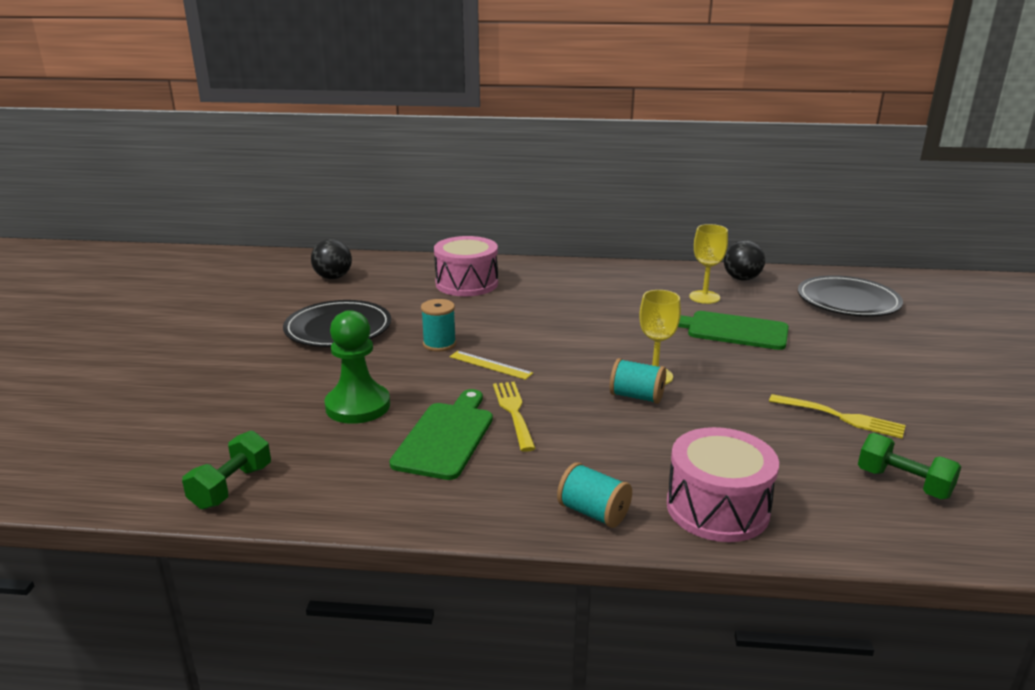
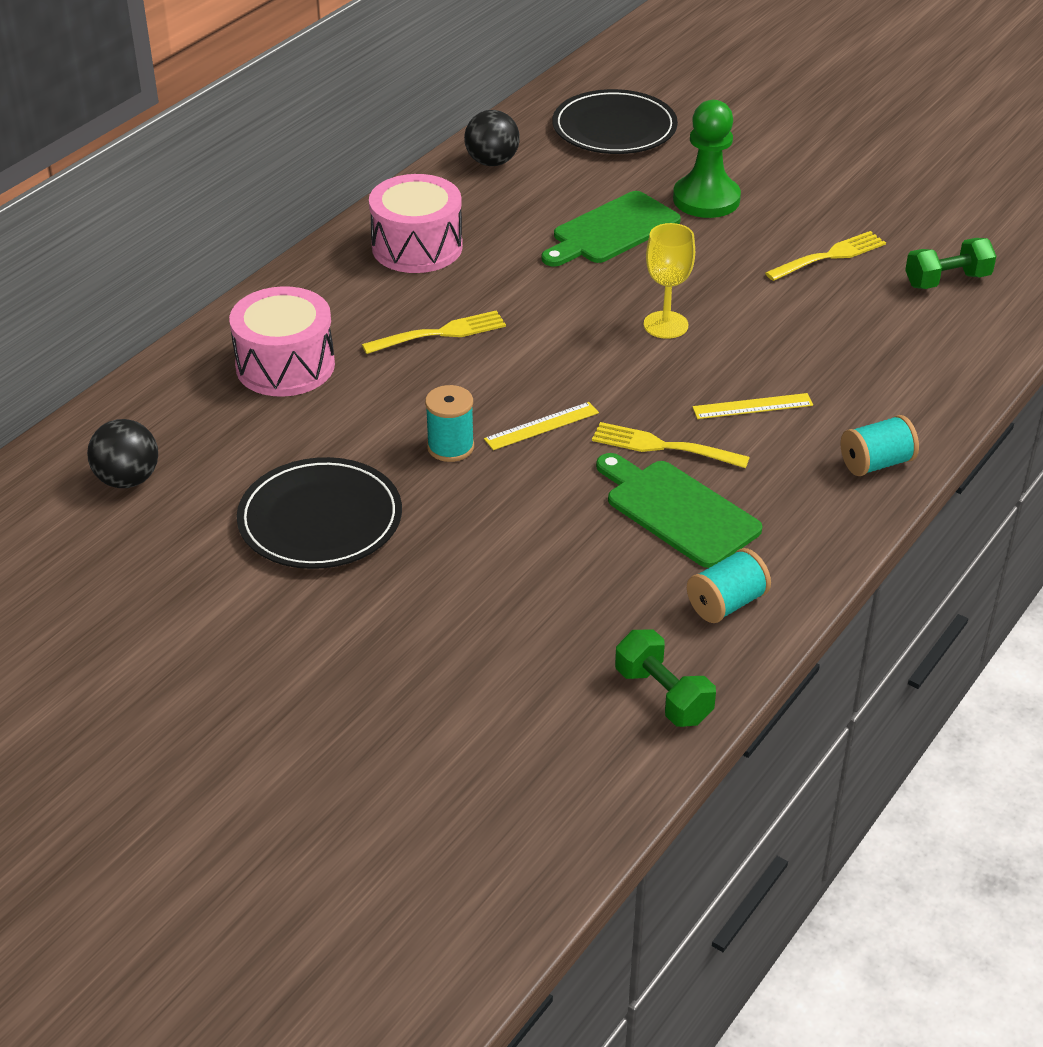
camera: 60 degrees left, 15 degrees up
green pawn [324,310,390,424] -> green pawn moved to [673,100,741,218]
turquoise spool [610,358,666,404] -> turquoise spool moved to [687,548,771,623]
pink drum [667,427,779,542] -> pink drum moved to [369,174,463,273]
yellow goblet [689,224,728,304] -> none
none -> yellow fork [362,310,506,354]
none -> yellow ruler [692,393,813,419]

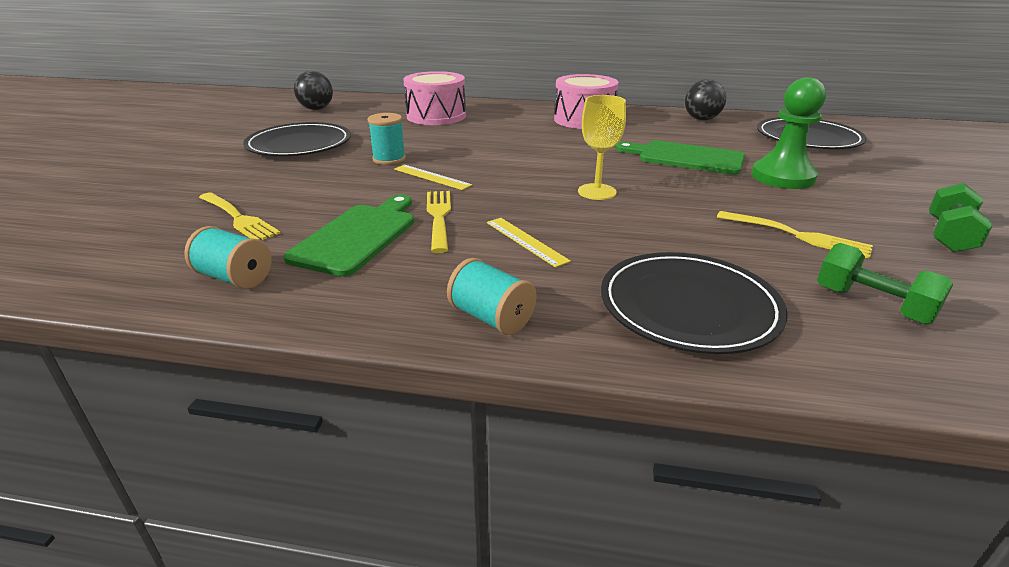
camera: 65 degrees right, 10 degrees down
yellow fork [362,310,506,354] -> yellow fork moved to [199,193,281,240]
green dumbbell [615,629,716,727] -> green dumbbell moved to [929,183,993,252]
none -> black plate [601,252,788,354]

